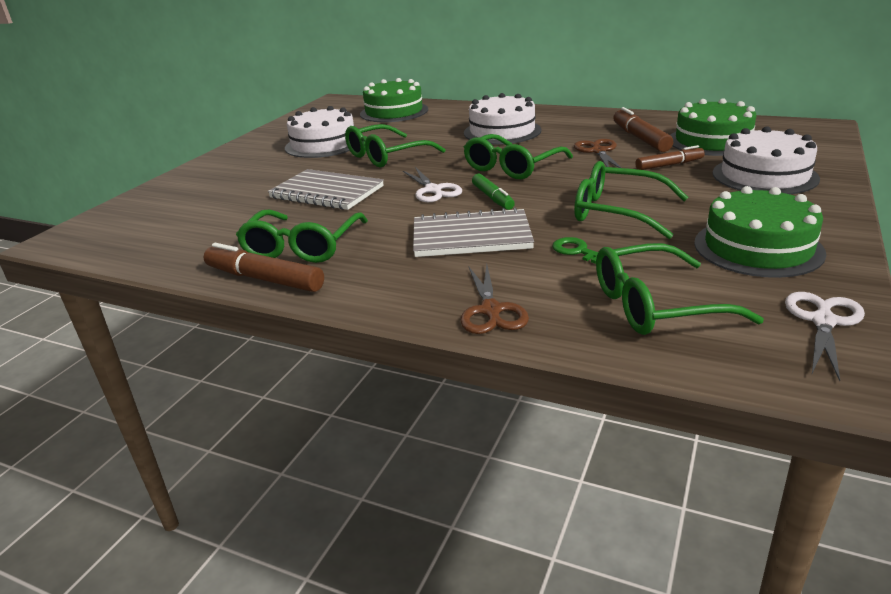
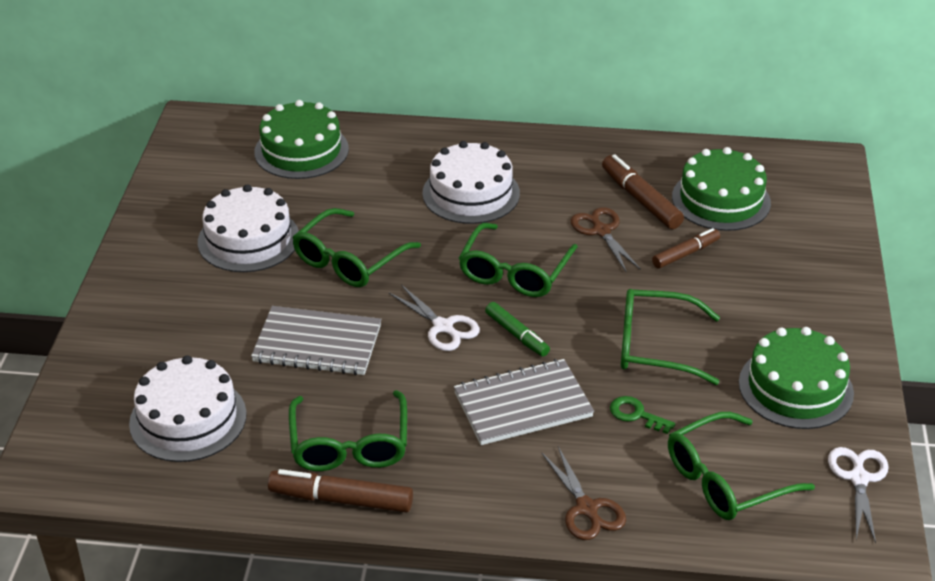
camera: 20 degrees left, 10 degrees up
white cake [713,126,820,194] -> white cake moved to [129,355,247,462]

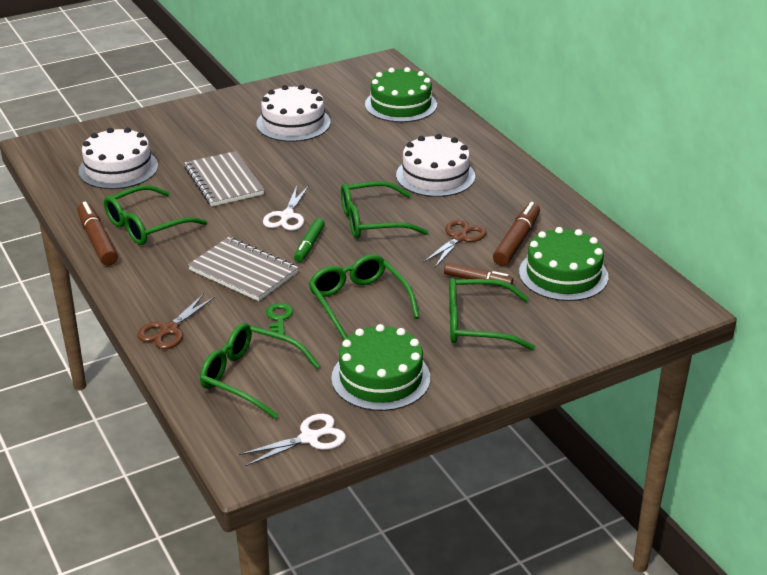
camera: 55 degrees right, 5 degrees down
green glasses [292,208,421,287] -> green glasses moved to [449,278,535,350]

